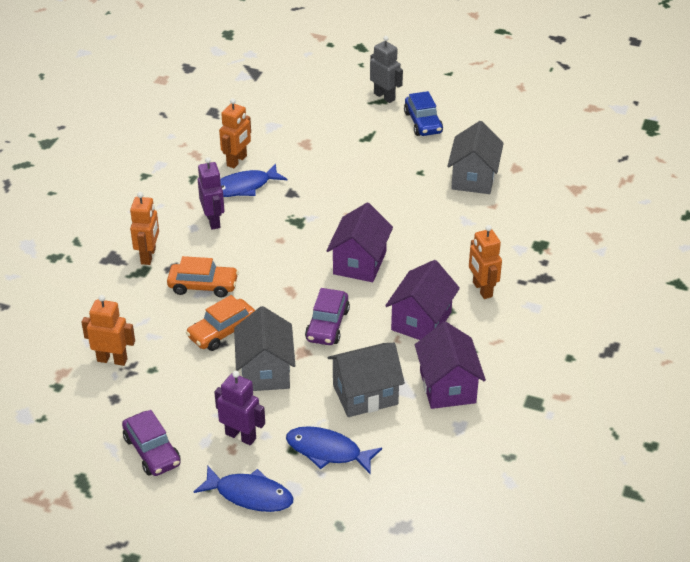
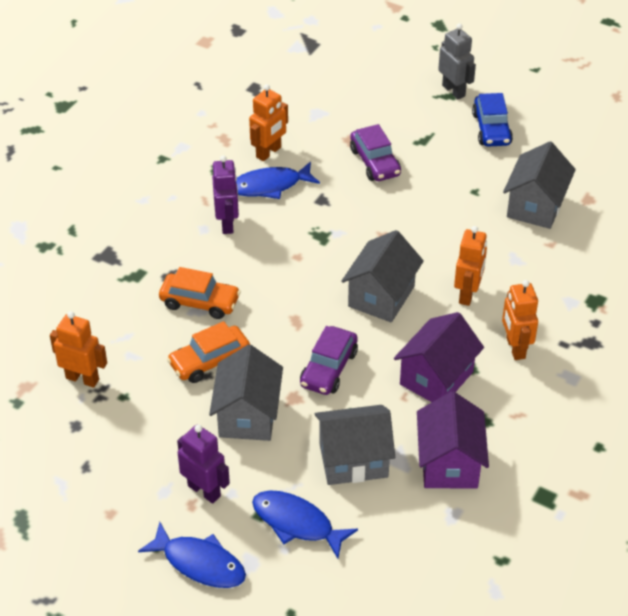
camera: 10 degrees right, 5 degrees up
purple car [122,410,181,476] -> purple car moved to [350,124,401,181]
orange robot [130,192,159,265] -> orange robot moved to [454,226,487,306]
purple house [326,203,393,282] -> grey house [341,230,424,322]

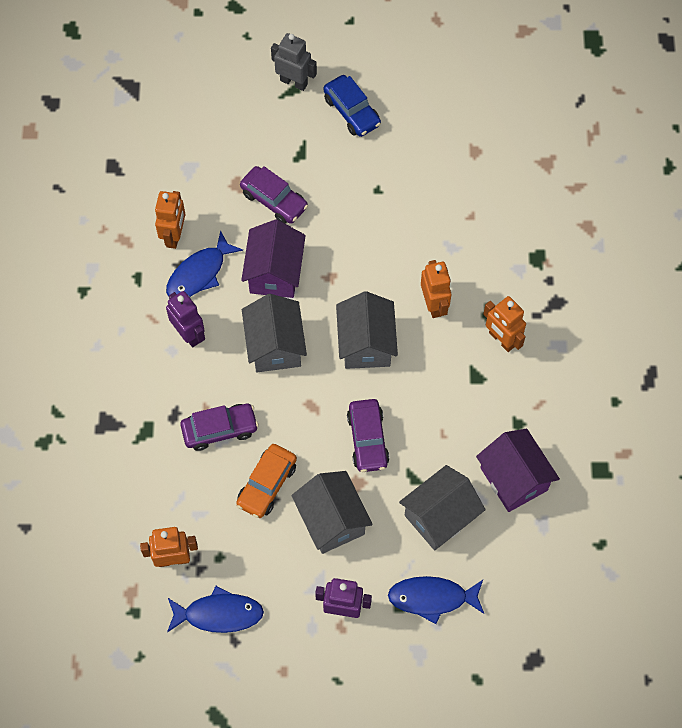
camera: 30 degrees left, 20 degrees up
blue fish [138,522,246,588] -> blue fish moved to [167,586,264,633]
orange car [159,267,241,319] -> purple car [180,404,259,451]
purple house [394,312,484,402] -> purple house moved to [241,219,306,298]
grey house [503,142,576,229] -> grey house moved to [242,294,307,372]

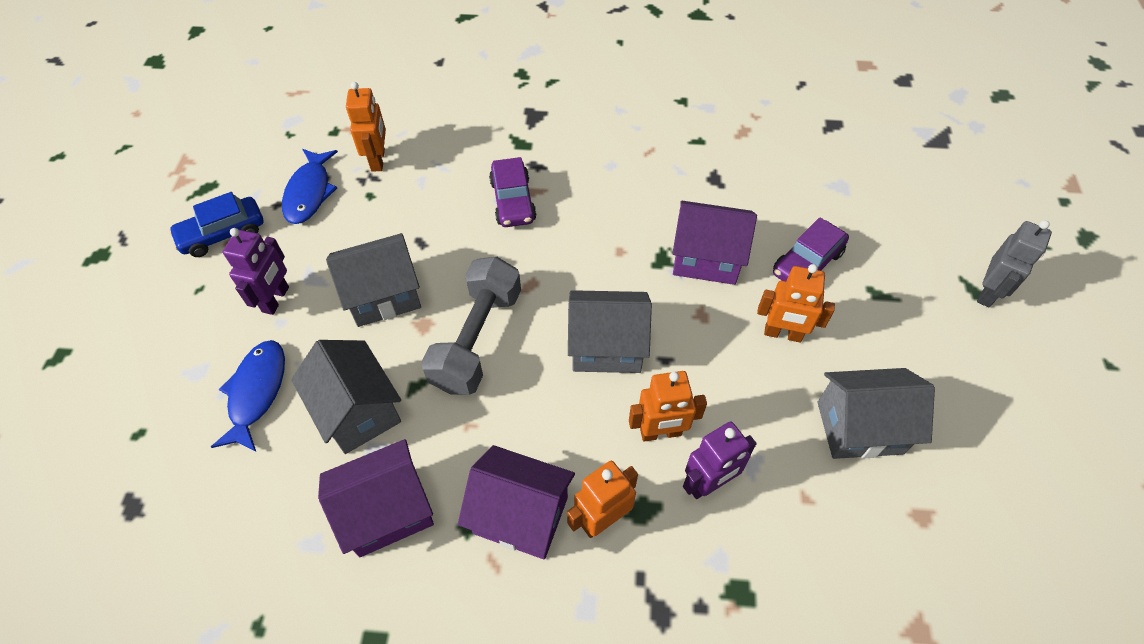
camera: 95 degrees right, 10 degrees down
orange robot [155,191,185,249] -> orange robot moved to [757,264,835,343]
blue fish [166,230,243,297] -> none
purple robot [166,291,205,347] -> purple robot moved to [683,421,757,499]
orange car [236,444,297,518] -> none
grey house [242,294,307,372] -> grey house moved to [817,368,935,459]
blue car [323,75,381,137] -> blue car moved to [169,192,264,257]
purple car [347,399,389,472] -> grey dumbbell [421,256,521,395]
none -> purple house [458,445,575,560]

